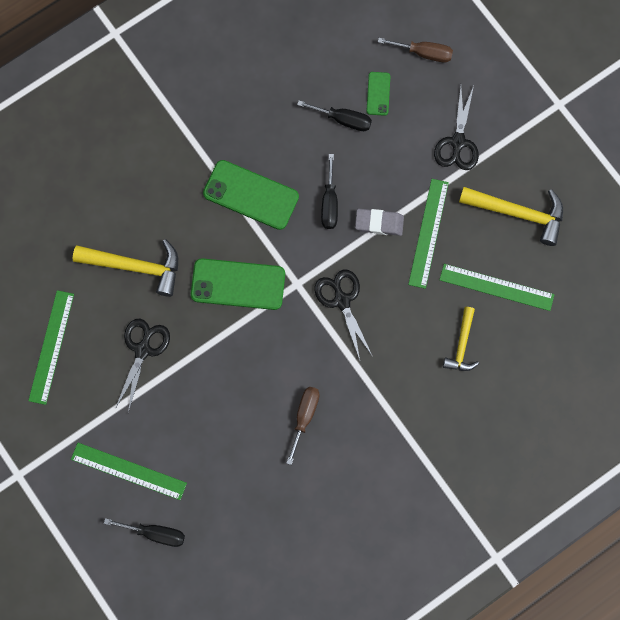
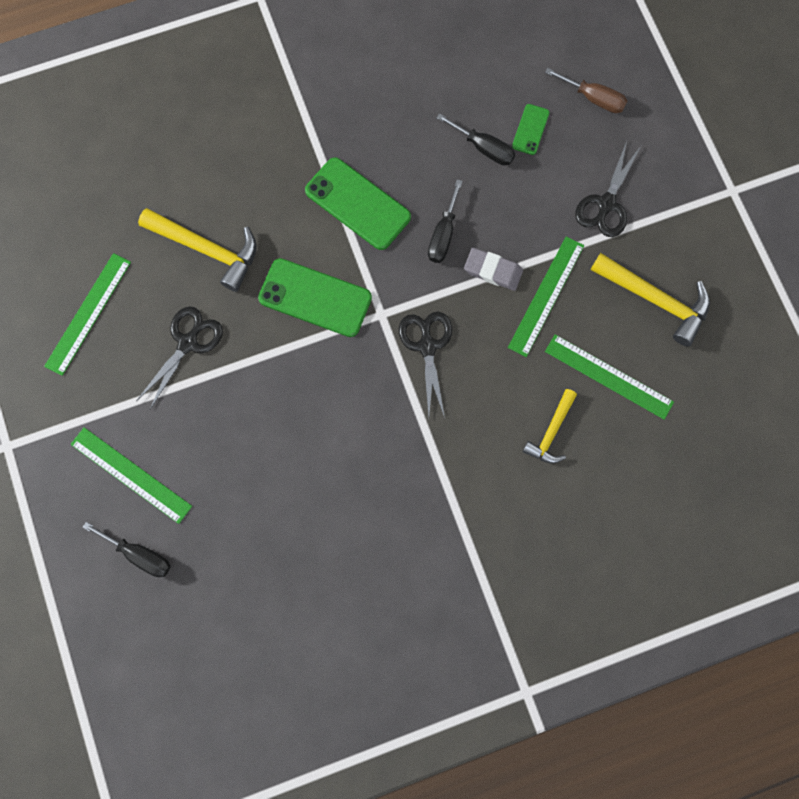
camera: 15 degrees right, 0 degrees up
brown screwdriver [286,387,320,465] -> none

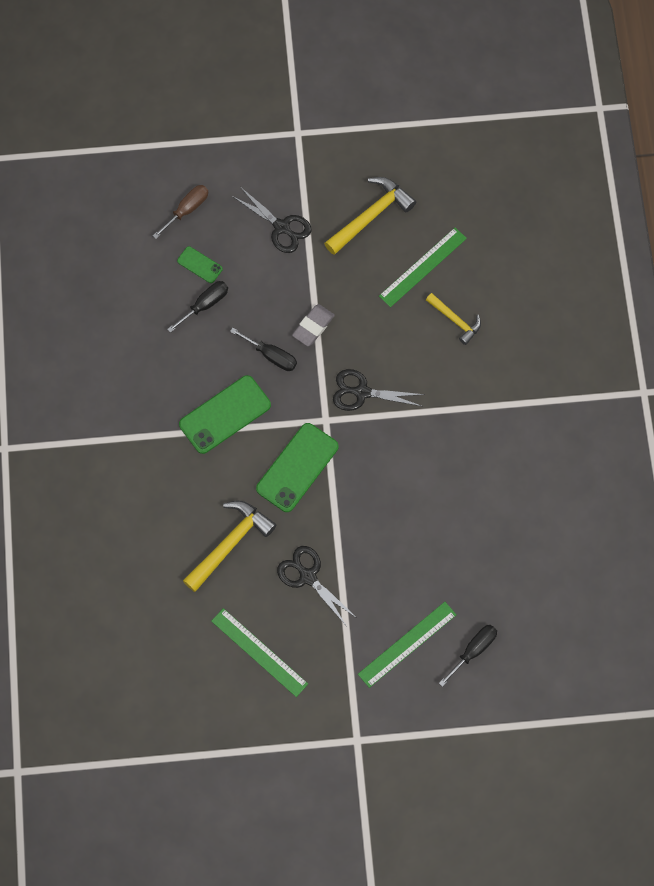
camera: 75 degrees left, 5 degrees down
green ruler [508,237,584,357] -> none

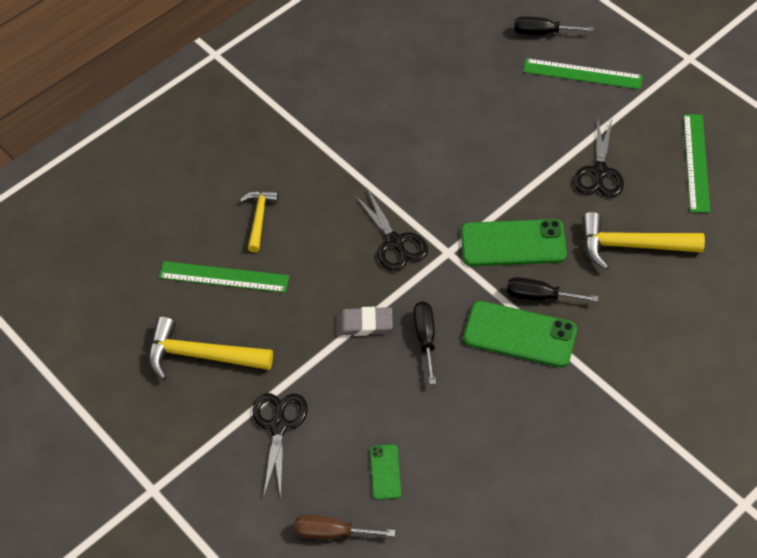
camera: 125 degrees left, 15 degrees down
black screwdriver [167,281,228,333] -> black screwdriver moved to [507,277,598,302]

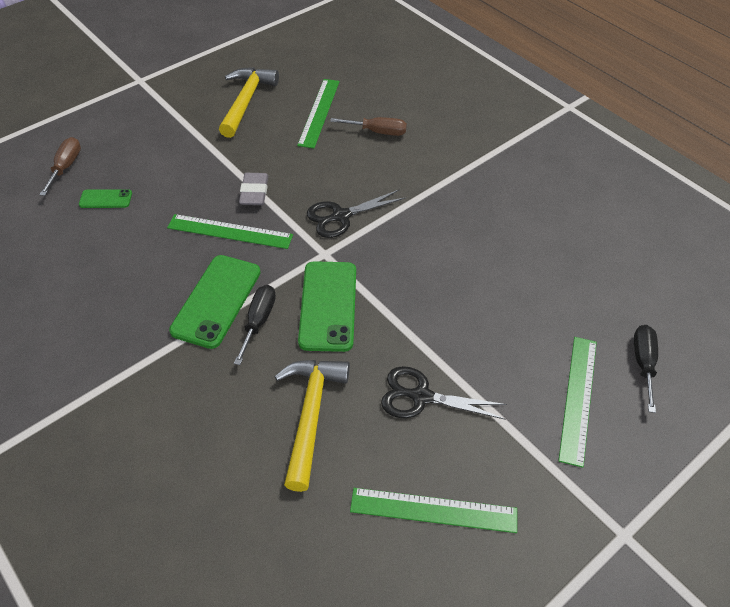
camera: 90 degrees right, 5 degrees down
yellow hammer [240,191,279,252] -> brown screwdriver [330,117,407,136]
black scissors [252,393,308,498] -> none
black screwdriver [414,301,436,385] -> green ruler [167,214,293,249]

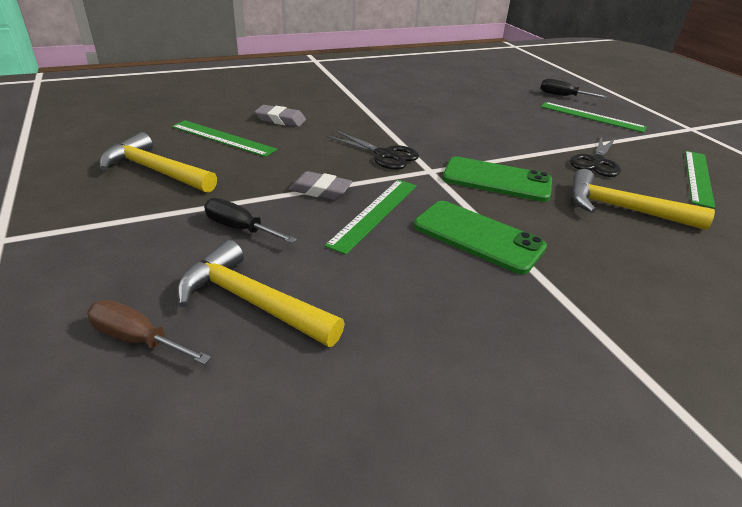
camera: 75 degrees left, 15 degrees down
green phone [79,189,132,208] -> yellow hammer [177,240,345,347]
black screwdriver [234,285,276,365] -> black screwdriver moved to [204,198,297,243]
black scissors [307,190,406,238] -> black scissors turned 45 degrees counterclockwise [327,130,419,170]
brown screwdriver [330,117,407,136] -> grey eraser [255,105,306,127]

